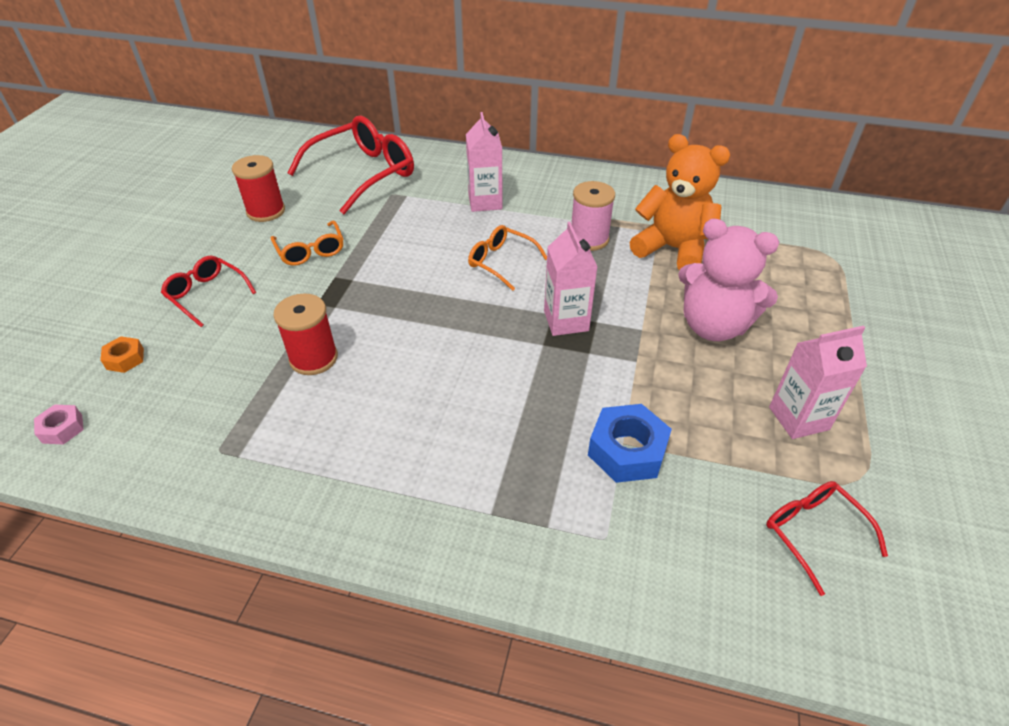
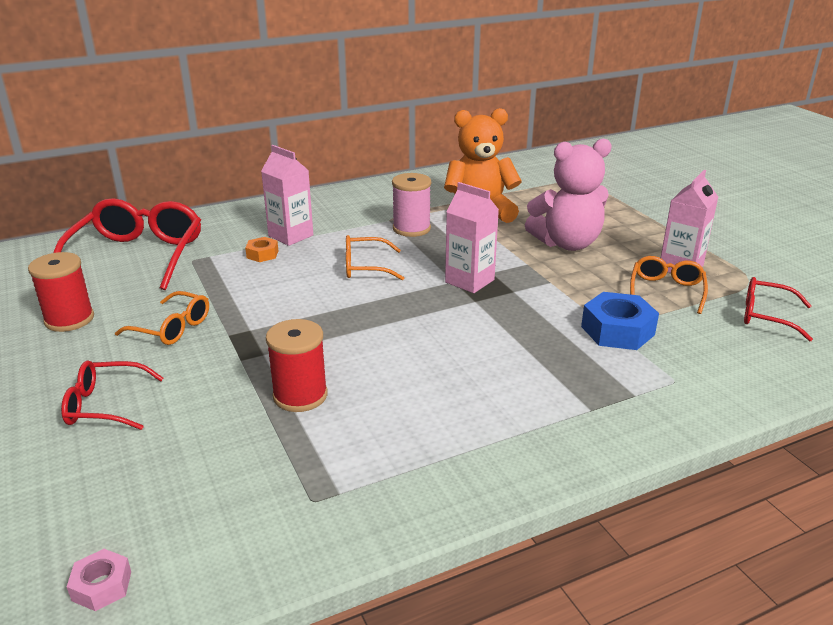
camera: 40 degrees left, 15 degrees down
orange nut [100,336,144,373] -> orange nut moved to [245,237,278,262]
none -> orange glasses [630,256,708,314]

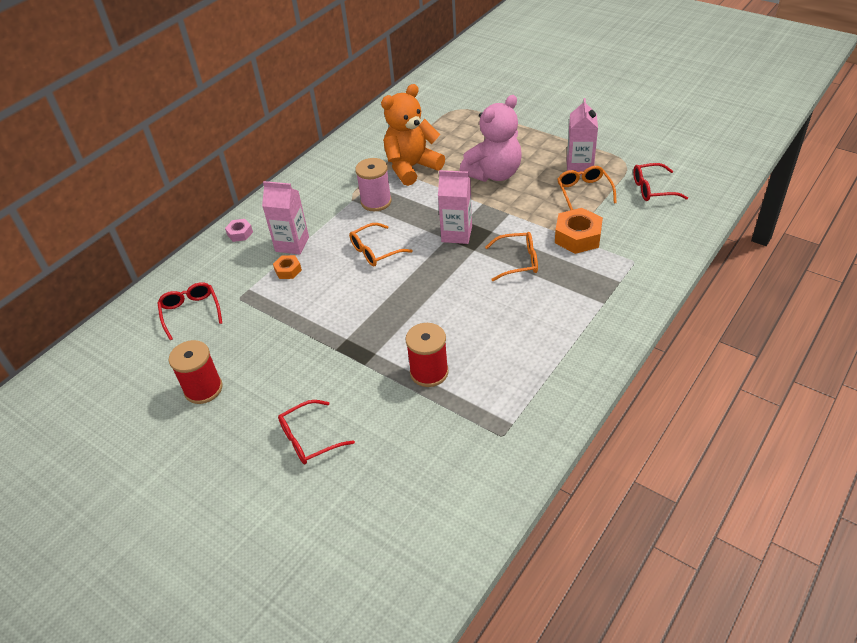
camera: 25 degrees left, 15 degrees up
red glasses [54,198,201,290] -> red glasses [157,282,222,340], size x0.54
pink nut [67,549,131,611] -> pink nut moved to [225,219,253,242]
orange glasses [115,291,209,345] -> orange glasses moved to [485,232,538,281]
blue nut [581,292,659,350] -> orange nut [555,208,603,254]

